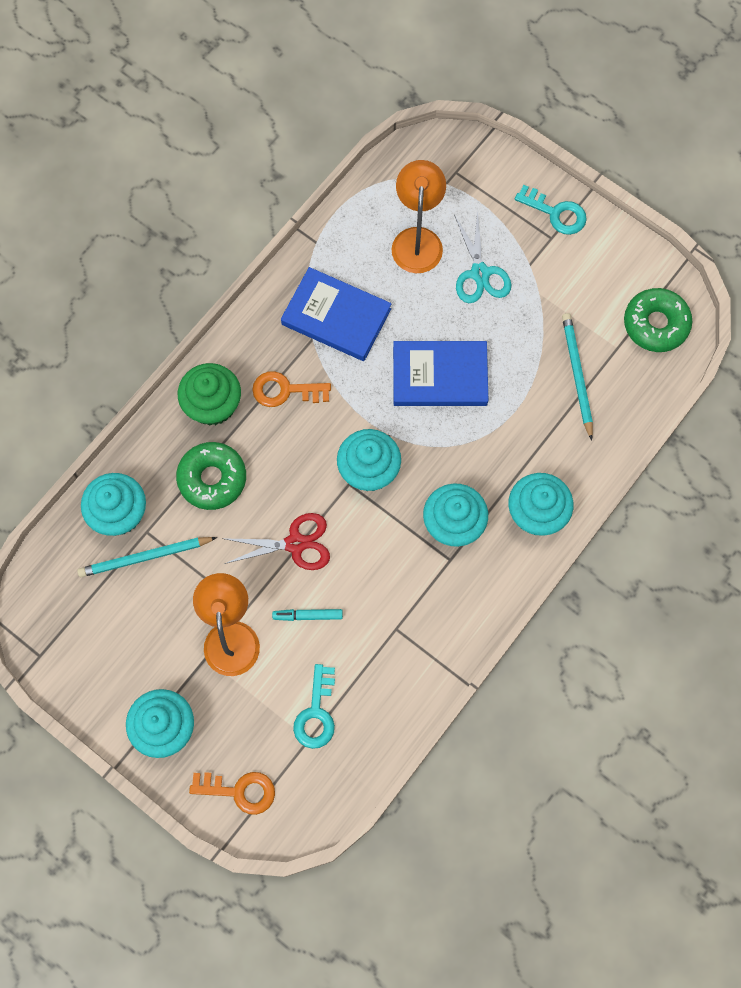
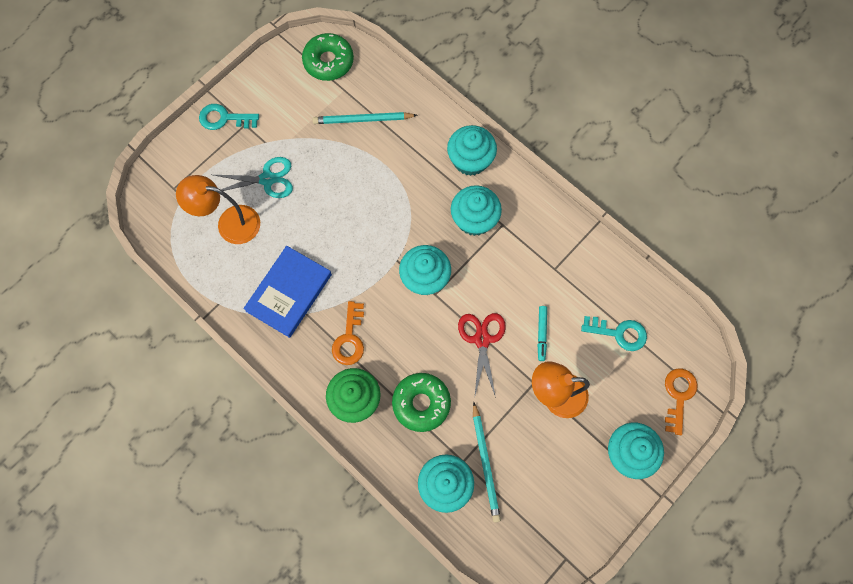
camera: 85 degrees left, 0 degrees up
blue book [393,341,488,406] -> none
turquoise key [515,185,587,235] -> turquoise key turned 120 degrees counterclockwise [199,104,259,130]

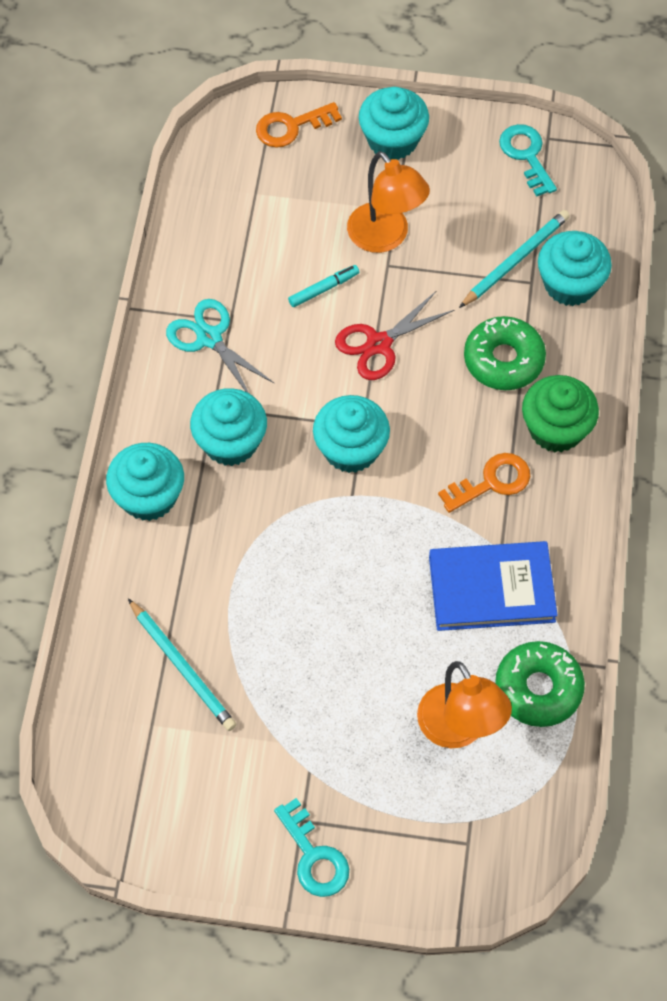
camera: 125 degrees left, 10 degrees down
turquoise scissors [214,157,293,198] -> turquoise scissors moved to [166,299,275,393]
green donut [302,33,354,81] -> green donut moved to [495,641,585,727]
turquoise key [581,316,647,351] -> turquoise key moved to [499,124,557,196]

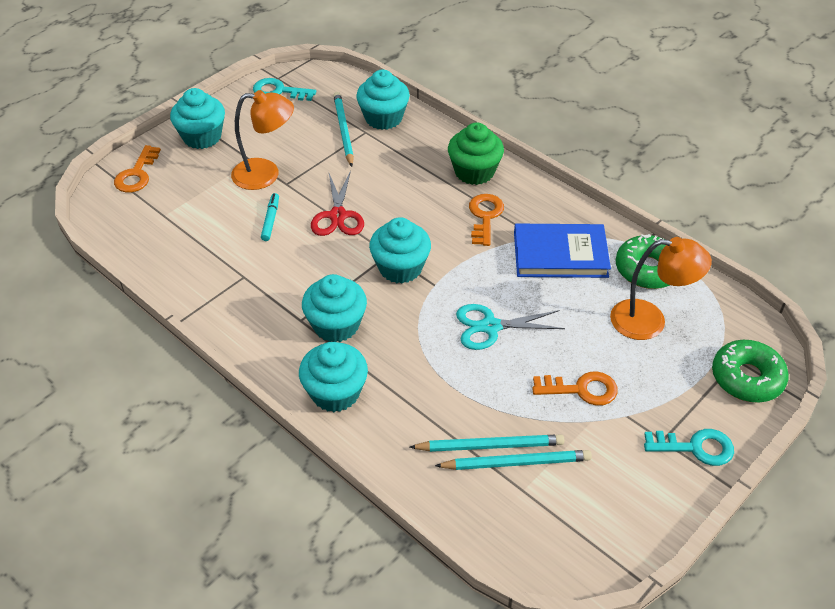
camera: 55 degrees left, 15 degrees down
turquoise scissors [166,299,275,393] -> turquoise scissors moved to [456,304,565,350]
blue book [429,541,558,631] -> blue book turned 60 degrees clockwise [514,224,611,278]
green donut [464,316,546,390] -> green donut moved to [712,340,789,402]
none -> turquoise pencil [435,450,592,470]
none -> orange key [532,371,618,406]

